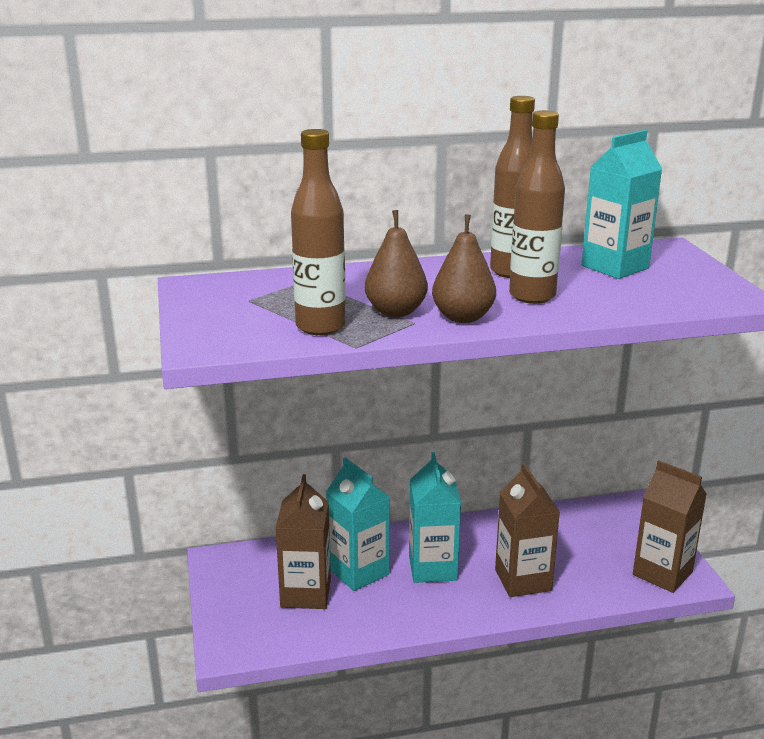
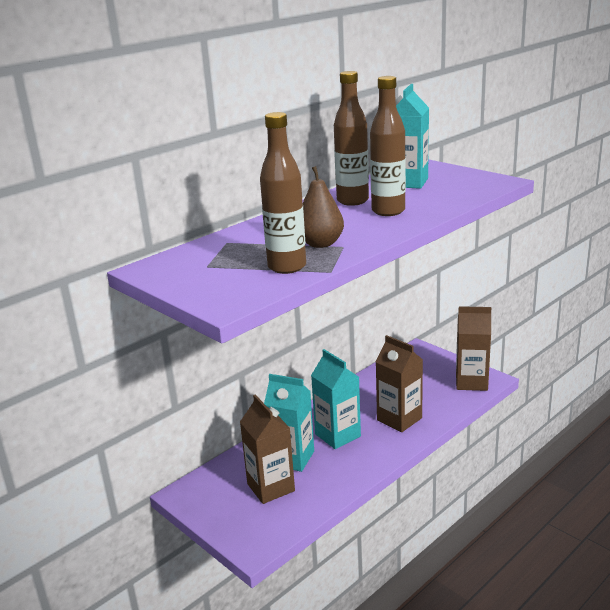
camera: 30 degrees left, 0 degrees up
brown pear [432,215,496,323] -> none

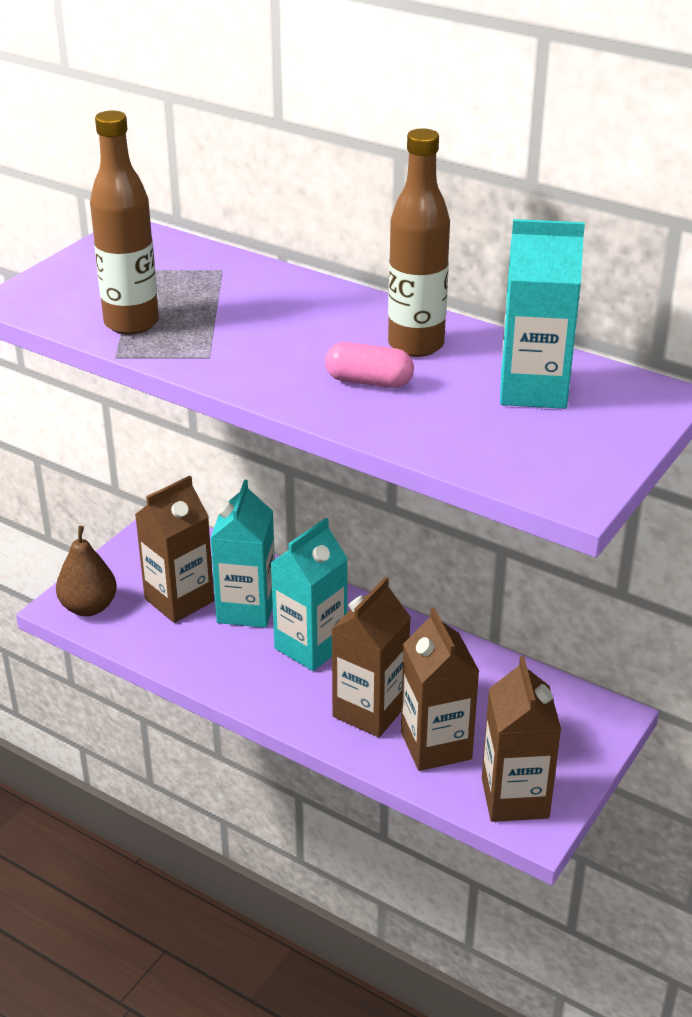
camera: 75 degrees right, 10 degrees up
brown pear [303,166,344,248] -> brown pear moved to [56,526,117,616]
brown bottle [370,76,406,216] -> pink capsule [325,342,414,388]
none -> brown carton [401,607,480,771]

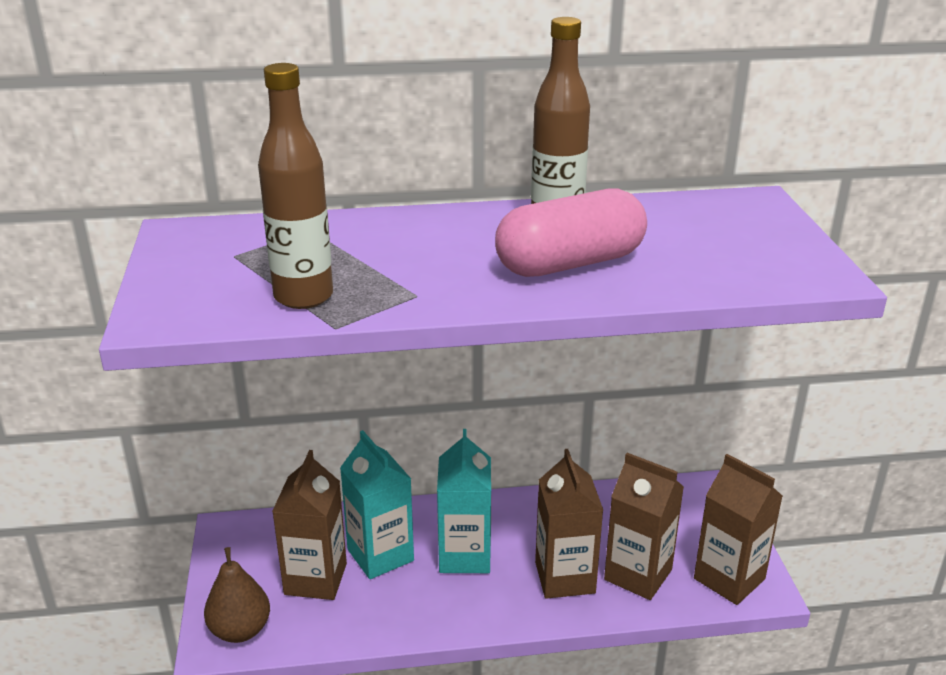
camera: 40 degrees left, 5 degrees down
pink capsule [325,342,414,388] -> pink capsule [495,188,647,277], size x1.88
turquoise carton [500,219,585,409] -> none

